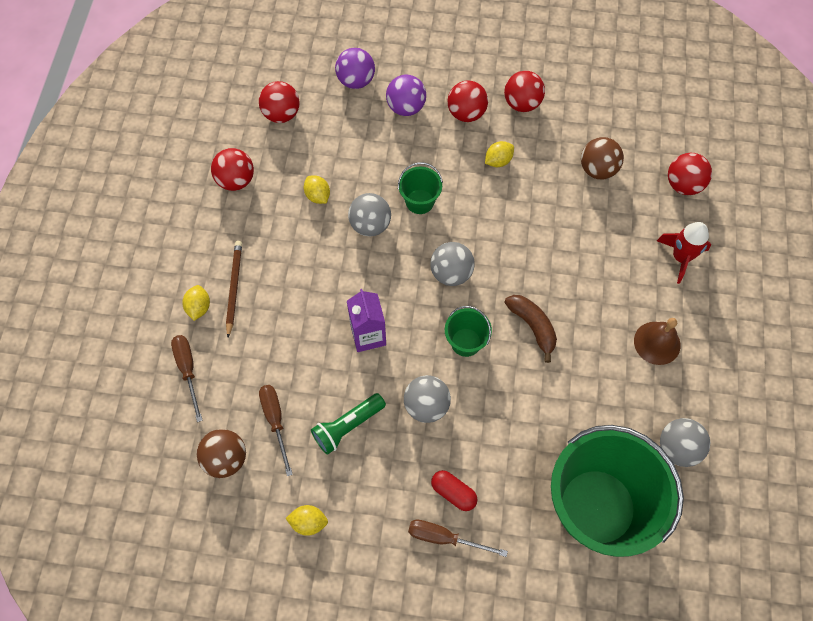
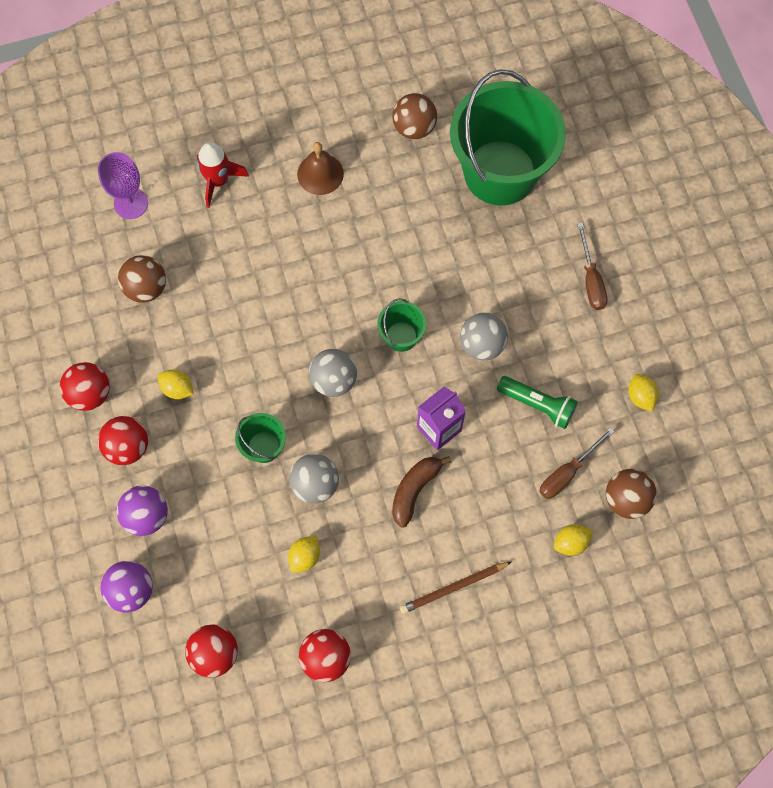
camera: 115 degrees left, 5 degrees up
brown screwdriver [171,335,203,422] -> none
yellow lemon [182,285,210,321] -> yellow lemon moved to [554,524,593,556]
red capsule [431,470,478,511] -> none
brown banana [504,295,557,363] -> brown banana moved to [392,456,451,528]
grey ball [660,418,710,467] -> brown ball [392,93,437,139]
red ball [668,153,712,195] -> purple goblet [98,152,148,219]

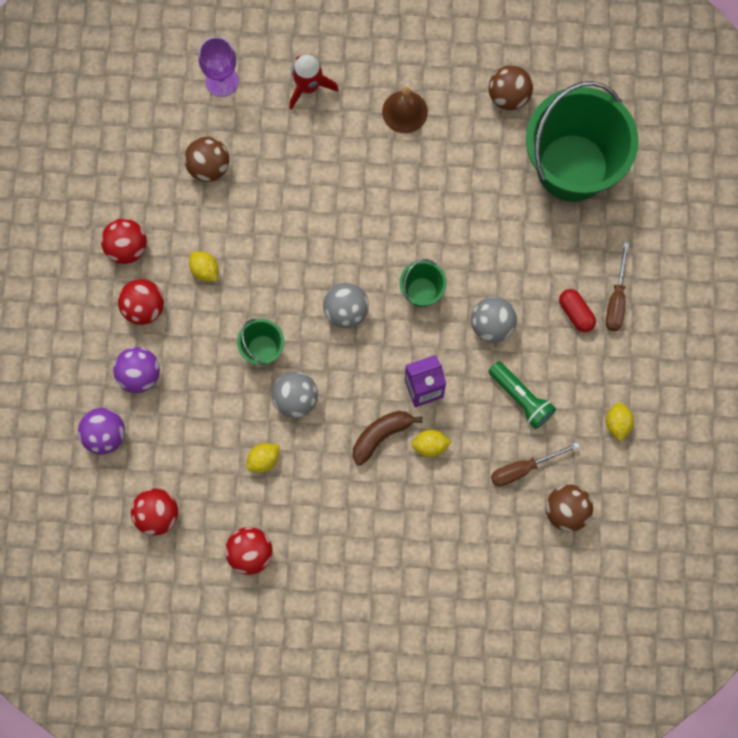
camera: 20 degrees right, 5 degrees up
brown pencil [400,561,512,614] -> none
yellow lemon [554,524,593,556] -> yellow lemon moved to [411,429,451,457]
none -> red capsule [559,289,596,332]

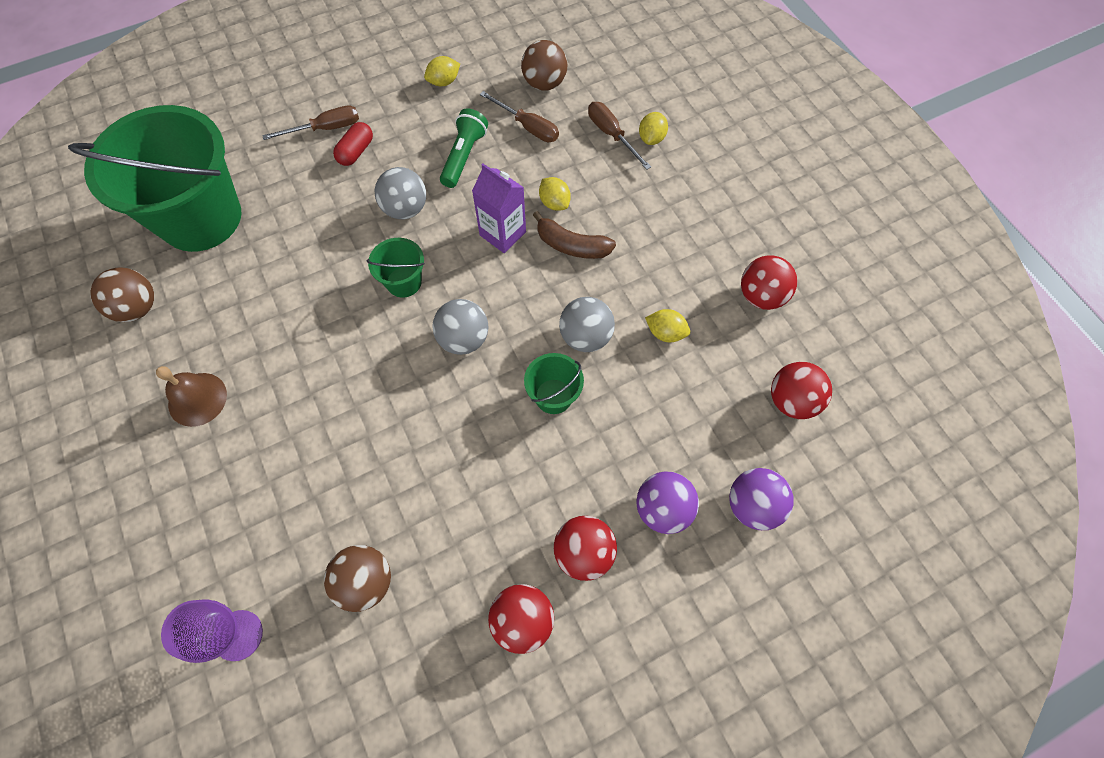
camera: 120 degrees left, 10 degrees down
yellow lemon [189,251,219,282] -> yellow lemon moved to [639,112,668,145]
red rocket [289,55,339,110] -> none
none -> brown screwdriver [588,102,651,170]

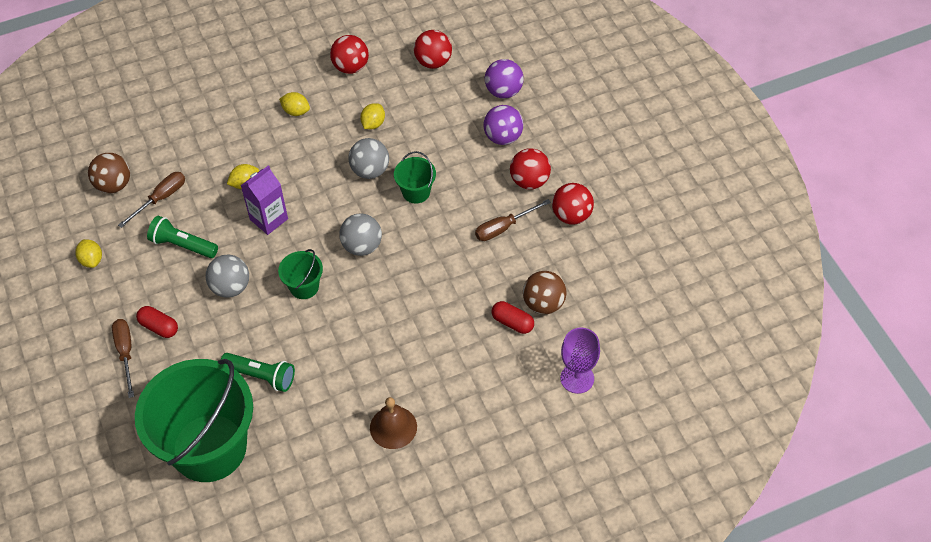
camera: 85 degrees left, 10 degrees down
brown ball [90,267,154,322] -> none
brown banana [533,211,616,259] -> none
brown screwdriver [588,102,651,170] -> brown screwdriver moved to [475,199,551,241]
yellow lemon [639,112,668,145] -> yellow lemon moved to [279,92,310,116]
none -> green flashlight [221,353,295,392]
none -> red capsule [491,301,534,334]

